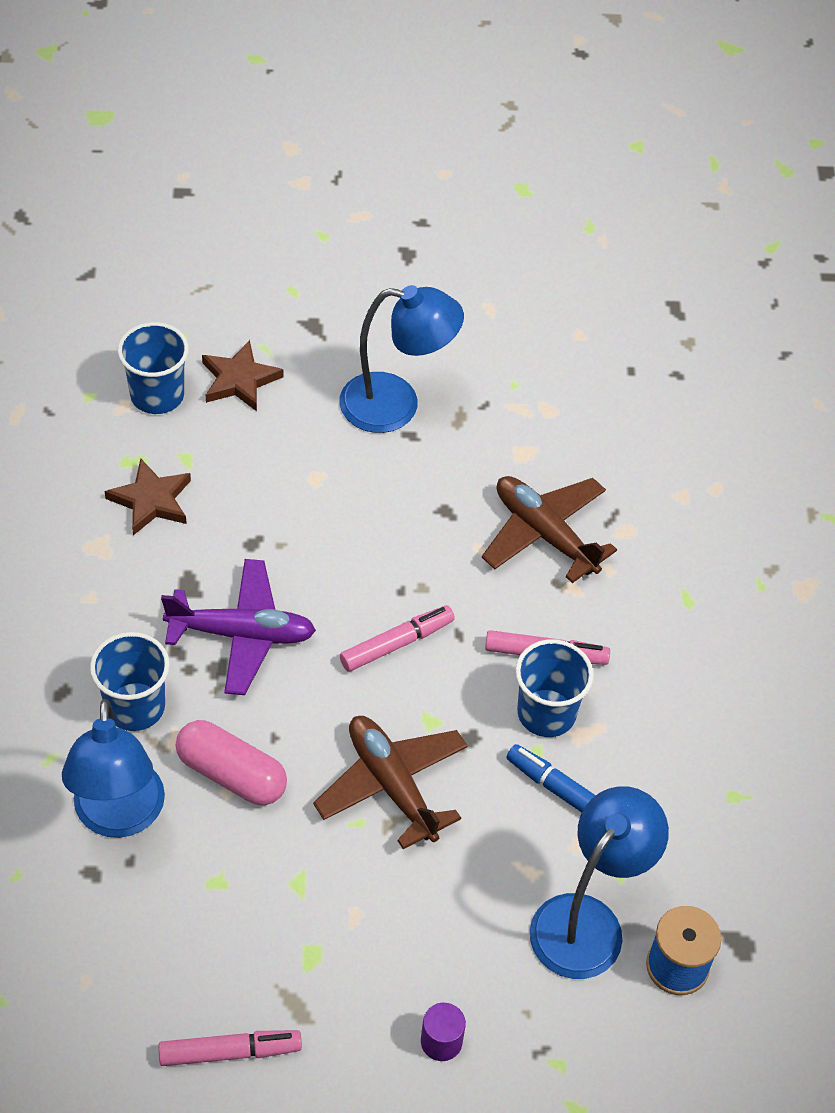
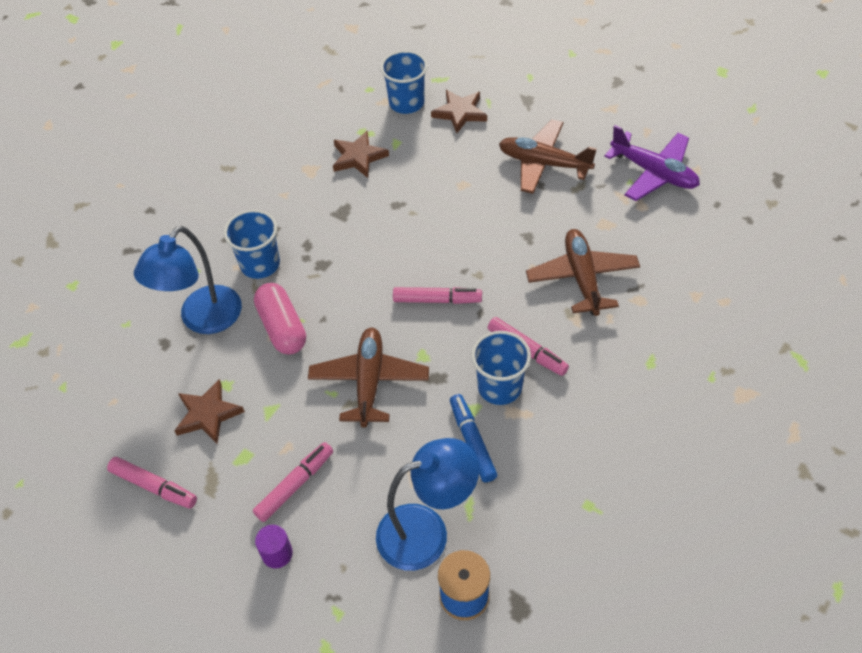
camera: 40 degrees right, 0 degrees up
purple plane [161,559,316,695] -> purple plane moved to [604,125,700,201]
blue lamp [339,285,464,433] -> brown plane [499,119,597,194]
none -> brown star [174,379,245,444]
none -> pink marker [253,442,333,522]

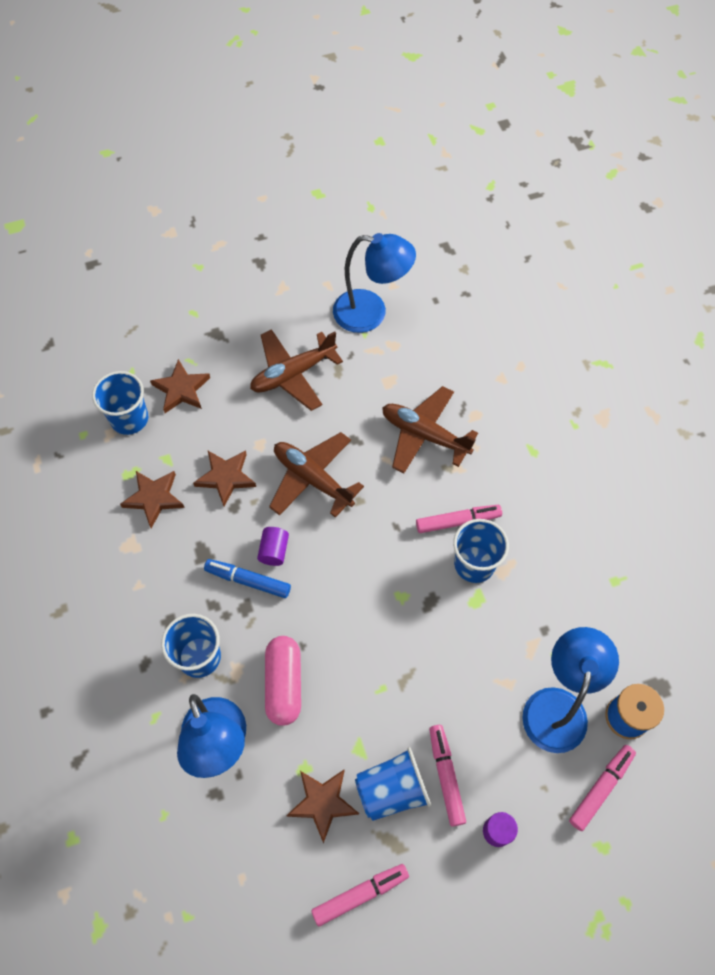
camera: 55 degrees left, 10 degrees up
pink capsule [254,283,306,355] -> pink capsule turned 75 degrees clockwise [265,636,301,726]
brown plane [308,328,429,428] -> brown plane moved to [269,432,364,518]
pink marker [393,287,482,304] -> pink marker moved to [569,745,636,831]
blue marker [450,394,498,482] -> blue marker moved to [204,559,291,598]
purple plane [604,125,700,201] -> blue lamp [333,233,416,333]
none -> brown star [193,450,256,507]
none -> purple cylinder [257,527,289,566]
none -> blue cup [355,747,431,821]

